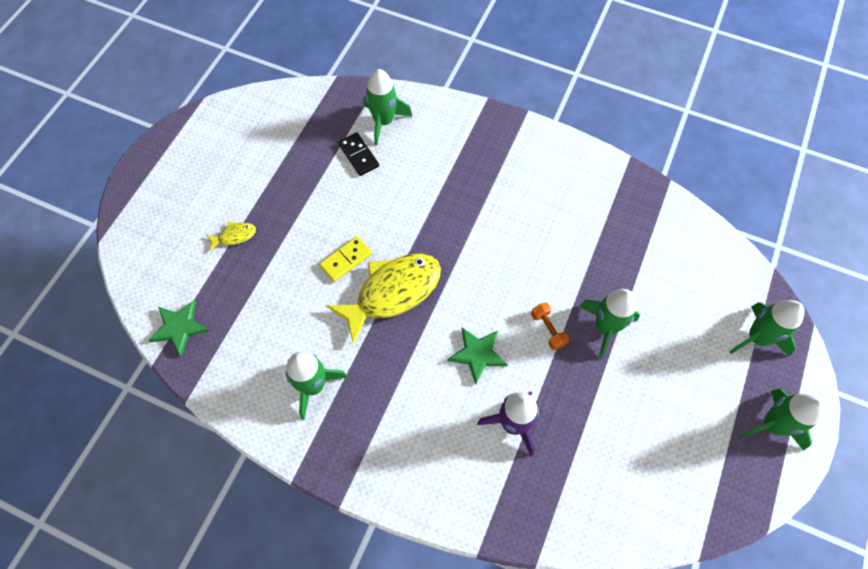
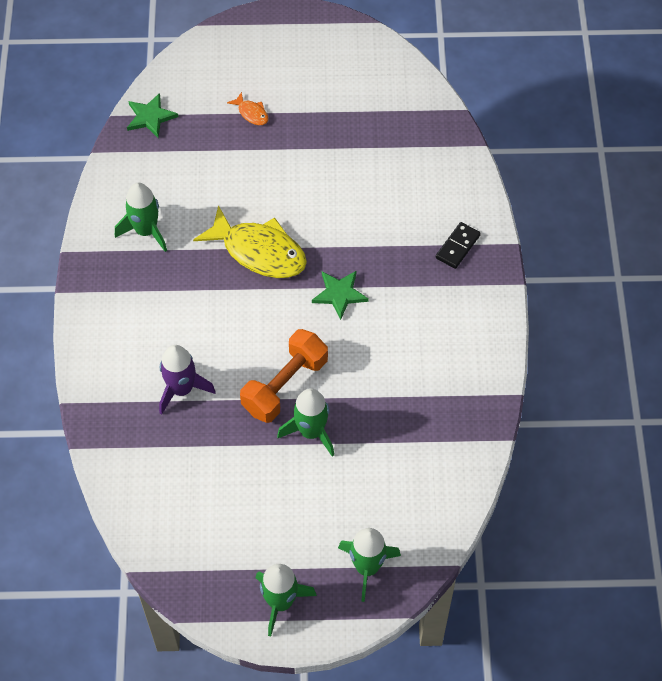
camera: 65 degrees right, 5 degrees down
yellow fish [206,222,256,252] -> orange fish [227,92,268,125]
yellow domino [319,236,372,282] -> none
black domino [338,132,379,176] -> black domino moved to [436,222,481,269]
green rocket [363,69,413,145] -> none
green star [447,328,508,384] -> green star moved to [312,270,369,320]
orange dumbbell [531,303,569,350] -> orange dumbbell [240,329,328,423], size x2.13

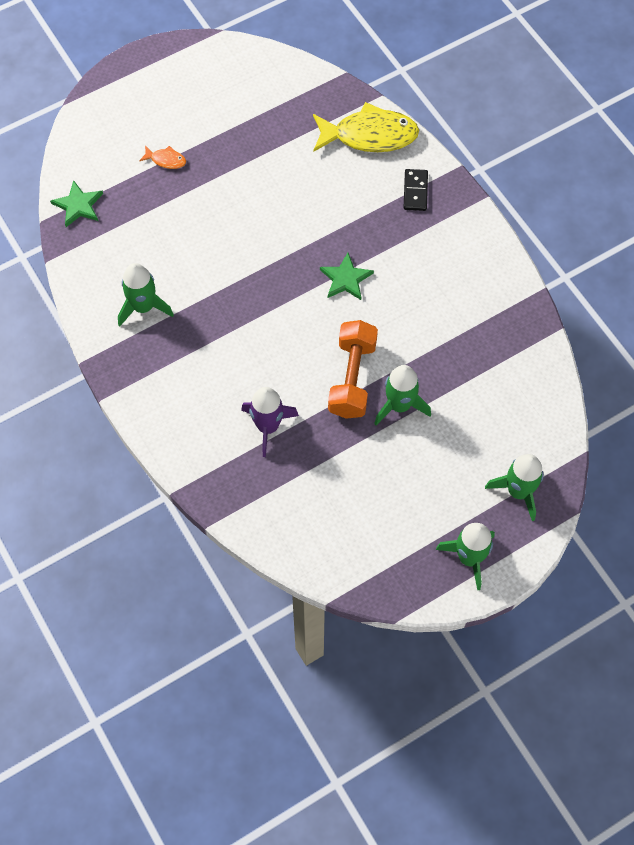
camera: 30 degrees left, 5 degrees up
yellow fish [193,205,307,278] -> yellow fish moved to [313,102,419,152]

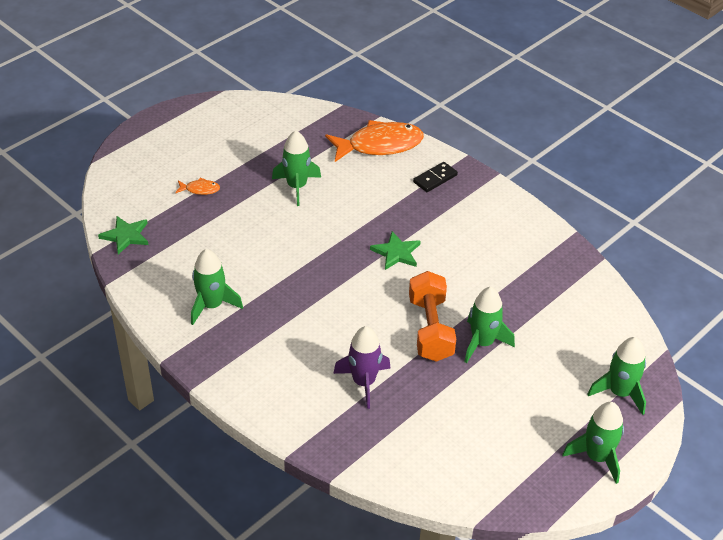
camera: 15 degrees left, 20 degrees down
yellow fish [313,102,419,152] -> orange fish [325,120,424,162]
black domino [404,169,428,211] -> black domino turned 60 degrees clockwise [413,162,458,192]
none -> green rocket [272,130,321,206]

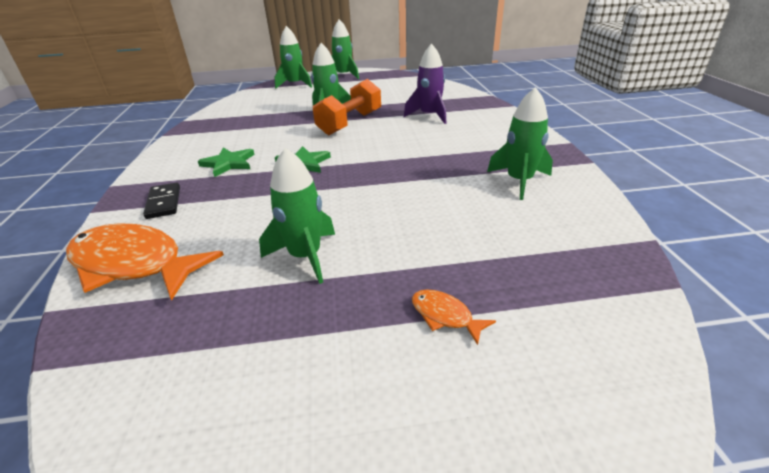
camera: 140 degrees left, 10 degrees down
green star [98,216,148,255] -> green star moved to [198,148,255,177]
black domino [413,162,458,192] -> black domino turned 75 degrees clockwise [143,182,180,219]

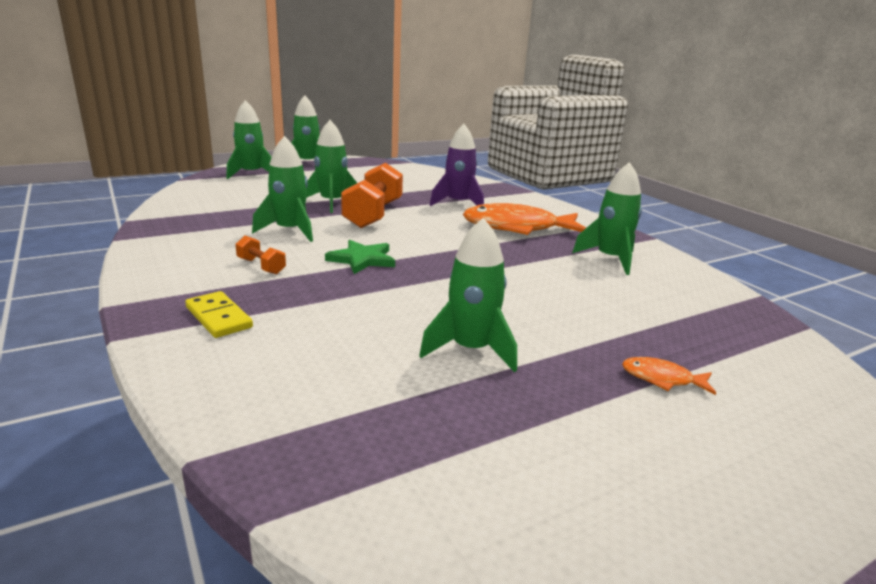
camera: 25 degrees left, 10 degrees down
orange fish [66,223,224,301] -> orange fish moved to [463,203,586,235]
black domino [143,182,180,219] -> yellow domino [185,291,253,338]
green star [198,148,255,177] -> orange dumbbell [235,236,286,275]
none -> green rocket [252,136,313,242]

